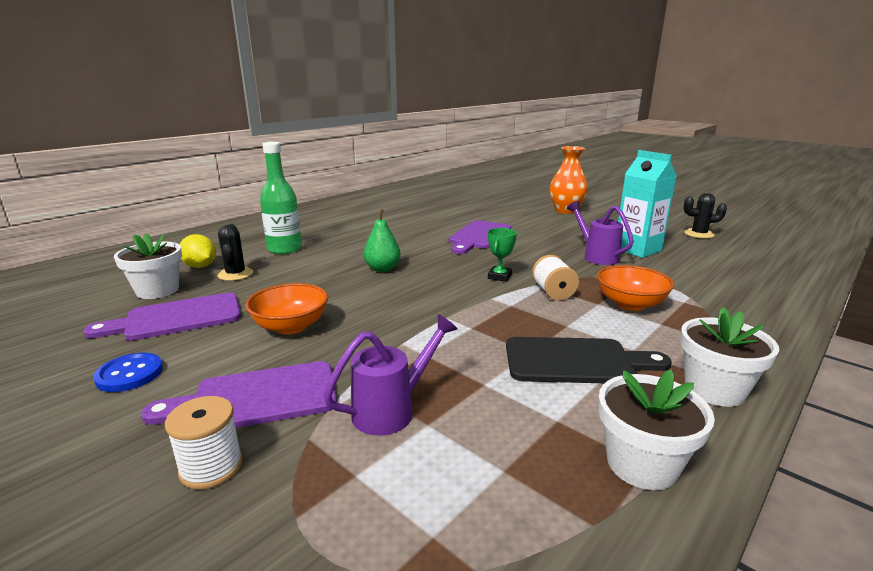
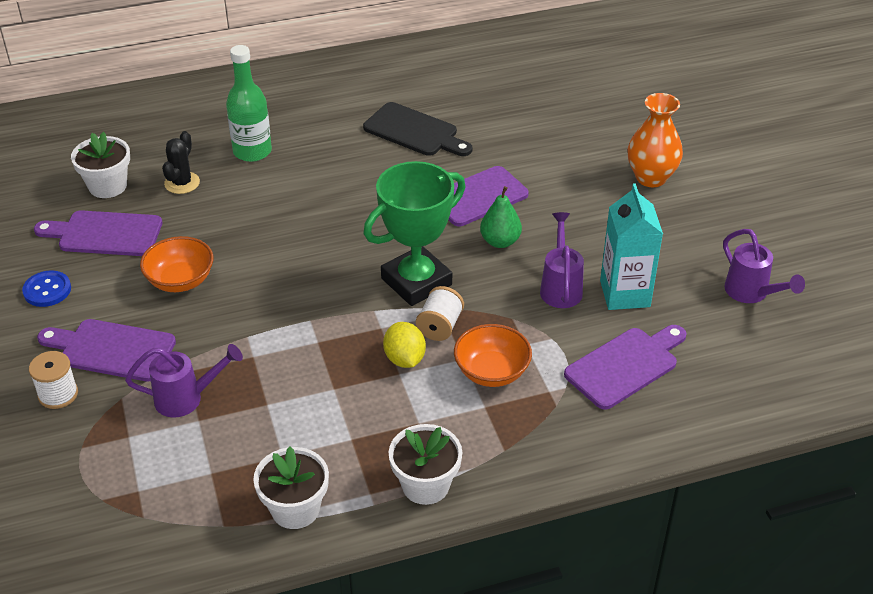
camera: 30 degrees right, 20 degrees up
yellow lemon [180,234,216,268] -> yellow lemon moved to [383,322,426,368]
green pear [364,209,401,272] -> green pear moved to [480,186,522,248]
green trophy [488,228,517,282] -> green trophy [364,161,466,306], size x2.34
black cutting board [506,337,672,383] -> black cutting board moved to [363,102,472,156]
black cactus [684,193,727,239] -> purple watering can [723,229,805,303]
none -> purple cutting board [564,325,687,410]

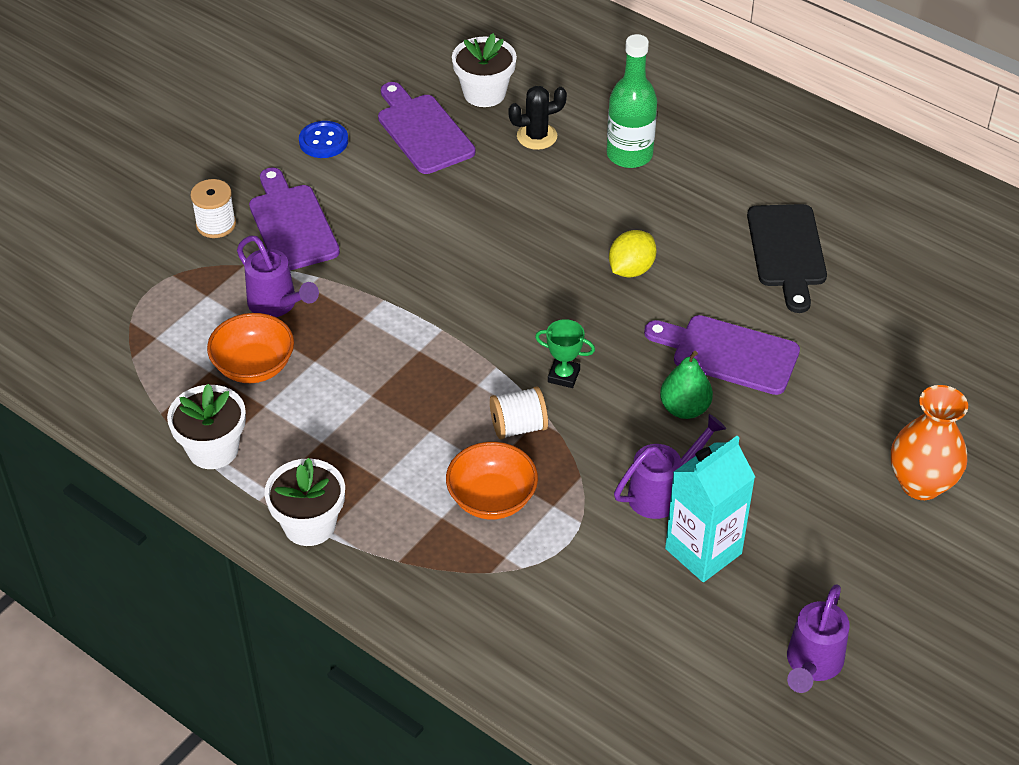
camera: 55 degrees right, 5 degrees up
orange bowl [140,236,213,292] -> orange bowl moved to [207,313,294,383]
green trophy [364,161,466,306] -> green trophy [535,319,595,388], size x0.43
yellow lemon [383,322,426,368] -> yellow lemon moved to [609,230,657,278]
purple cutting board [564,325,687,410] -> none

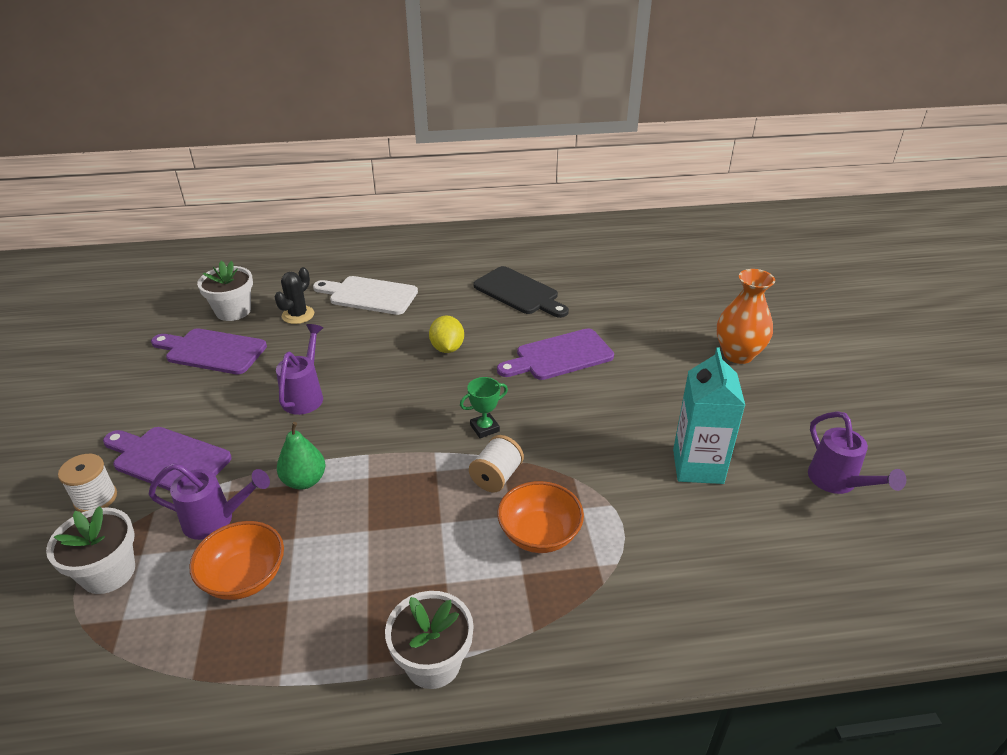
camera: 45 degrees left, 10 degrees down
white flower pot [167,384,246,469] -> white flower pot moved to [46,506,135,594]
blue button [299,121,348,158] -> none
green bottle [607,34,657,168] -> white cutting board [313,276,418,315]
purple watering can [614,414,726,519] -> purple watering can moved to [276,324,323,415]
green pear [660,351,713,419] -> green pear moved to [277,422,326,490]

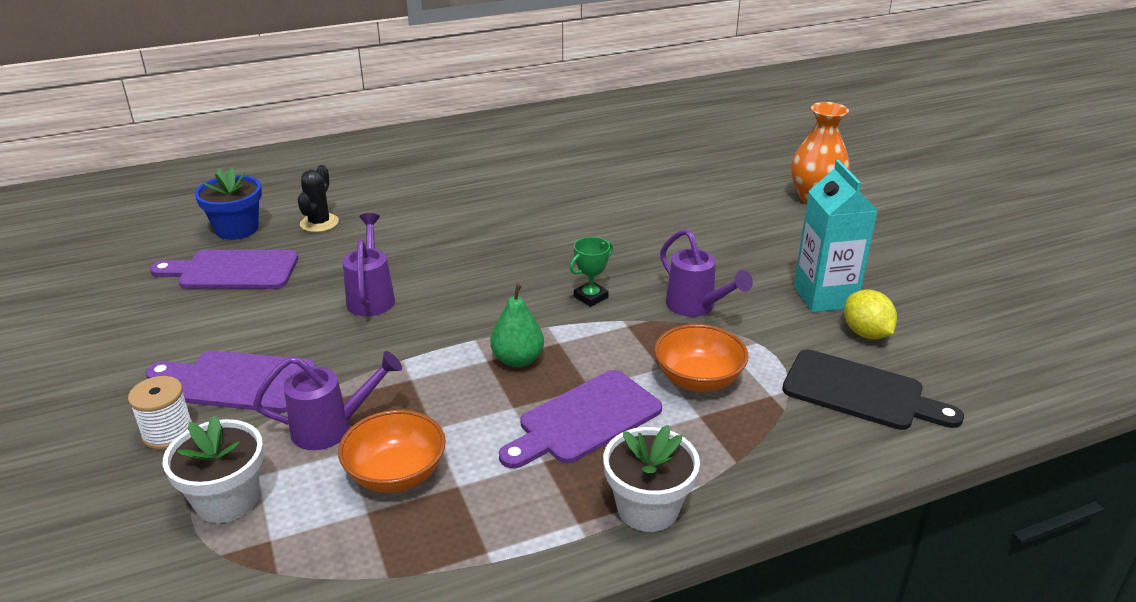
camera: 15 degrees left, 5 degrees down
white flower pot [197,261,253,321] -> blue flower pot [195,167,262,240]
green pear [277,422,326,490] -> green pear moved to [490,284,544,368]
white cutting board [313,276,418,315] -> none
yellow lemon [429,316,464,353] -> yellow lemon moved to [844,289,897,339]
white spool [469,435,524,492] -> none
black cutting board [474,266,569,318] -> black cutting board moved to [782,349,964,430]
purple cutting board [497,328,614,380] -> purple cutting board moved to [499,370,662,469]
purple watering can [808,411,906,494] -> purple watering can moved to [660,229,753,317]

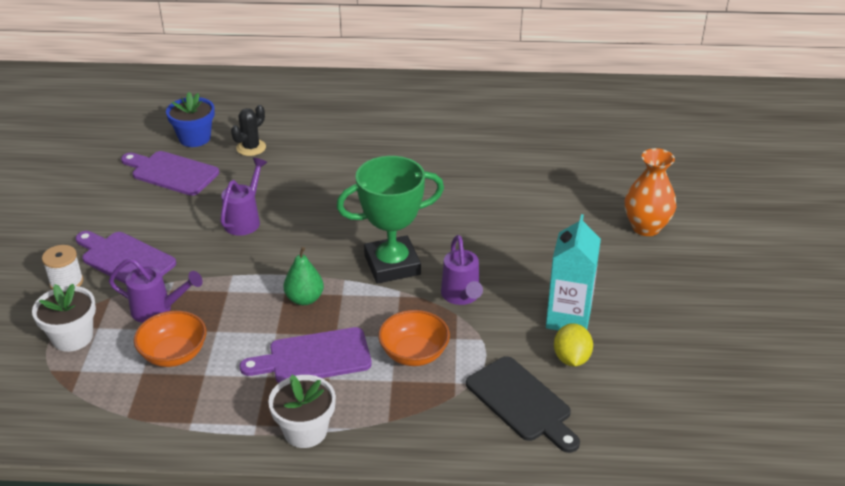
camera: 25 degrees right, 5 degrees up
green trophy [569,237,613,307] -> green trophy [336,156,444,284], size x2.34

